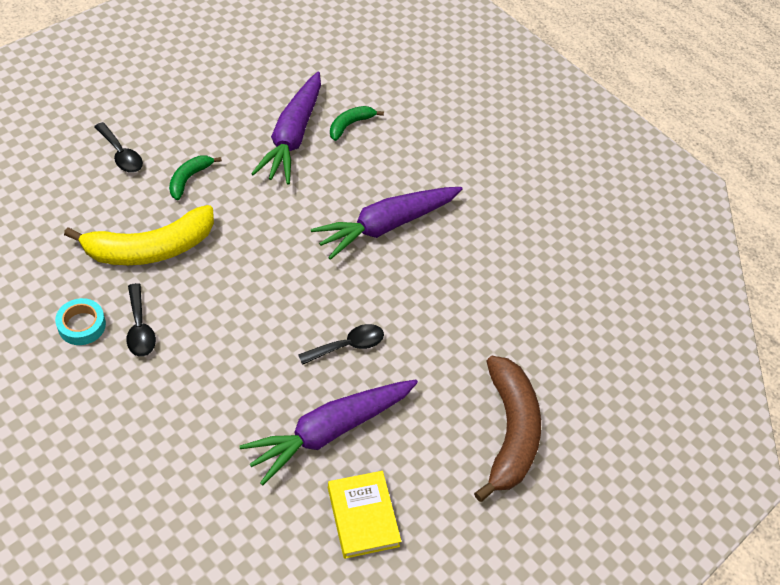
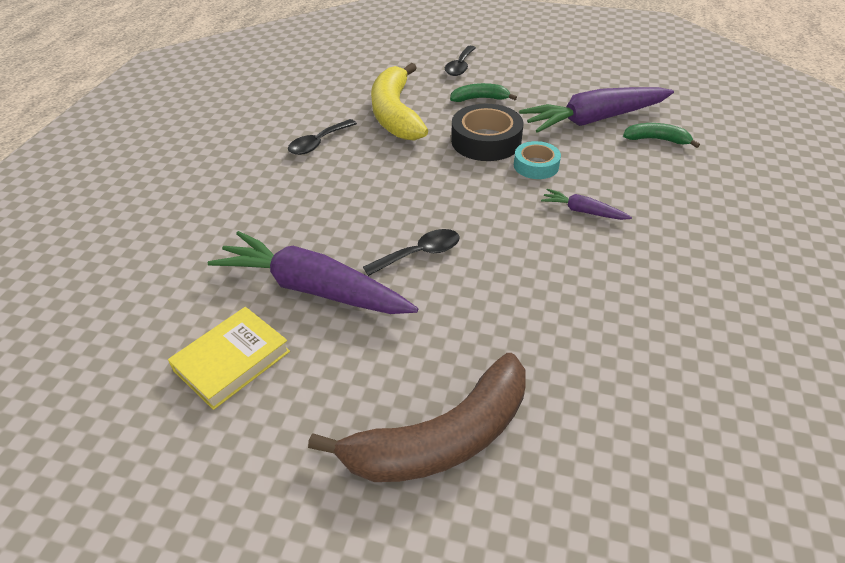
camera: 65 degrees right, 10 degrees down
turquoise tape [55,298,106,345] -> turquoise tape moved to [514,141,561,179]
yellow banana [64,205,214,265] -> yellow banana turned 45 degrees clockwise [371,63,428,141]
black spoon [298,324,384,365] -> black spoon turned 60 degrees counterclockwise [363,229,460,276]
purple carrot [311,187,463,260] -> purple carrot [541,189,632,220], size x0.46
none -> black tape [451,104,523,161]

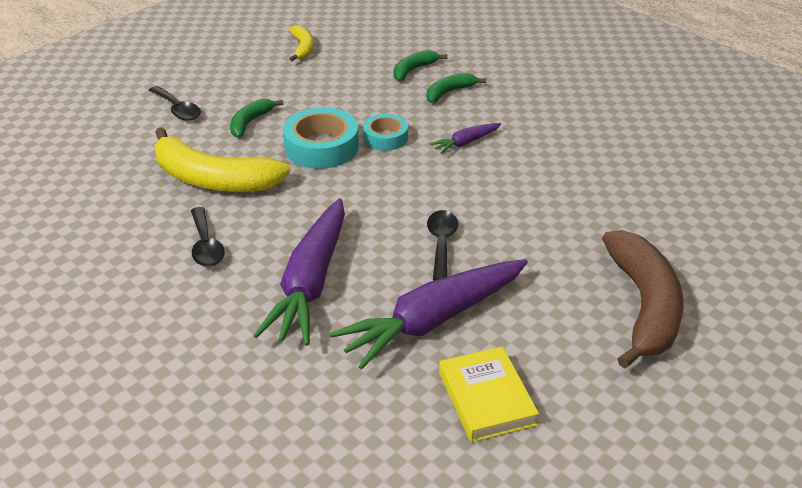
camera: 60 degrees left, 5 degrees down
black tape [451,104,523,161] -> turquoise tape [283,107,359,169]
purple carrot [519,87,674,133] -> purple carrot moved to [253,198,345,346]
none -> yellow banana [289,25,314,61]
none -> green banana [427,73,486,103]

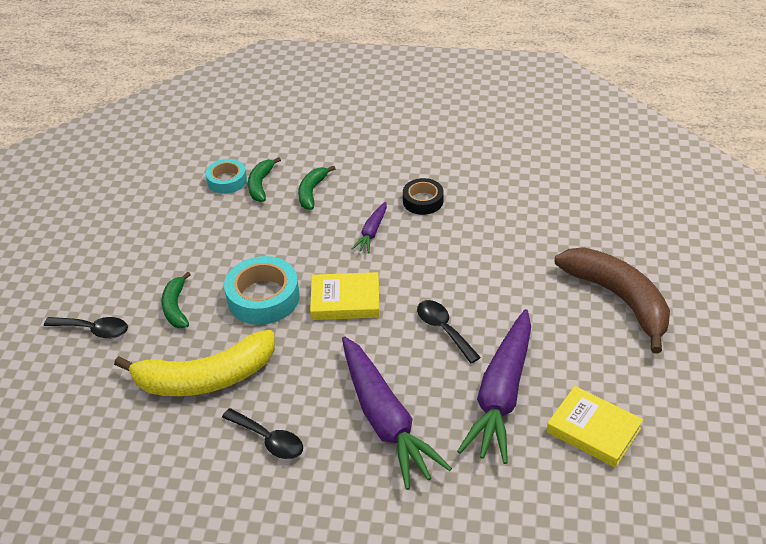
camera: 35 degrees left, 5 degrees up
yellow banana [289,25,314,61] -> none
turquoise tape [363,114,408,151] -> turquoise tape moved to [206,159,247,194]
none -> yellow book [310,272,380,320]
none -> black tape [403,178,444,215]

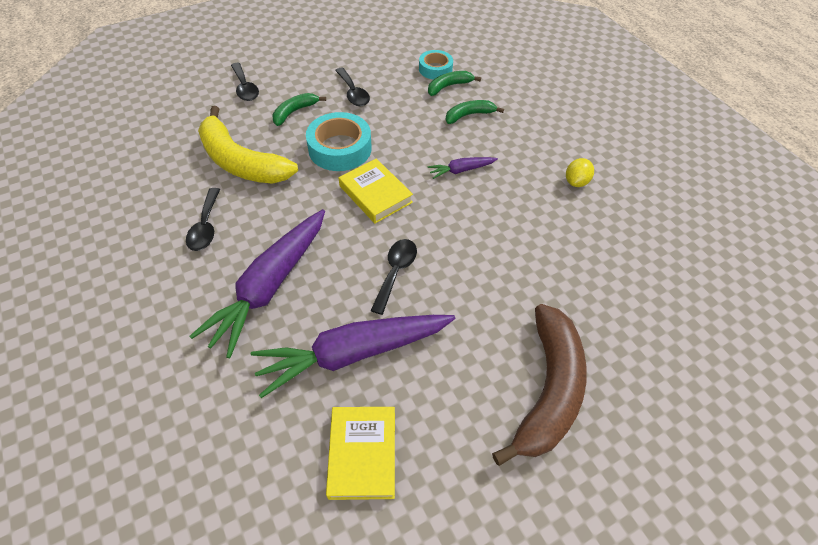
camera: 50 degrees right, 10 degrees up
black tape [403,178,444,215] -> none
none -> black spoon [335,68,370,106]
none -> yellow lemon [566,158,594,187]

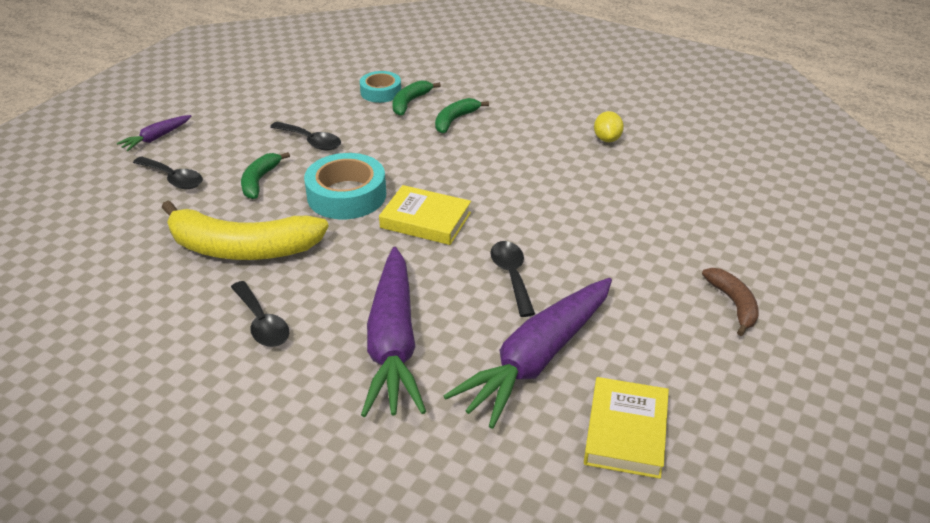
camera: 30 degrees left, 15 degrees down
yellow book [326,407,395,500] -> yellow book turned 45 degrees clockwise [584,377,669,479]
purple carrot [427,157,498,179] -> purple carrot moved to [116,115,192,151]
brown banana [492,304,587,466] -> brown banana [702,268,758,336], size x0.50

